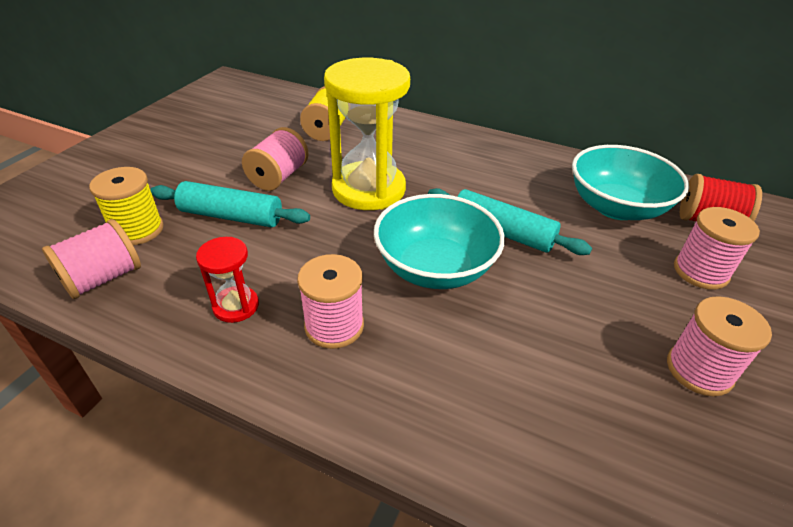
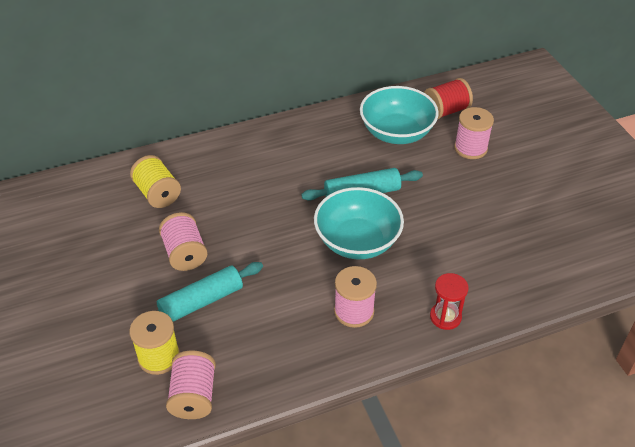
camera: 45 degrees left, 5 degrees up
red hourglass [196,237,259,323] -> red hourglass moved to [430,273,469,330]
yellow hourglass [324,58,410,210] -> none
pink spool [667,296,772,397] -> none

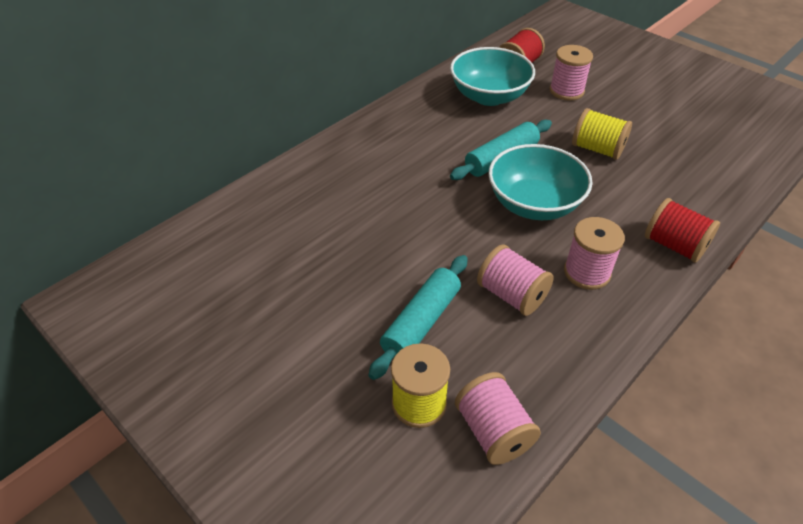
camera: 25 degrees left, 0 degrees up
yellow spool [130,155,181,208] -> yellow spool moved to [572,108,632,160]
pink spool [159,212,208,271] -> pink spool moved to [477,244,554,316]
red hourglass [430,273,469,330] -> red spool [645,198,720,263]

